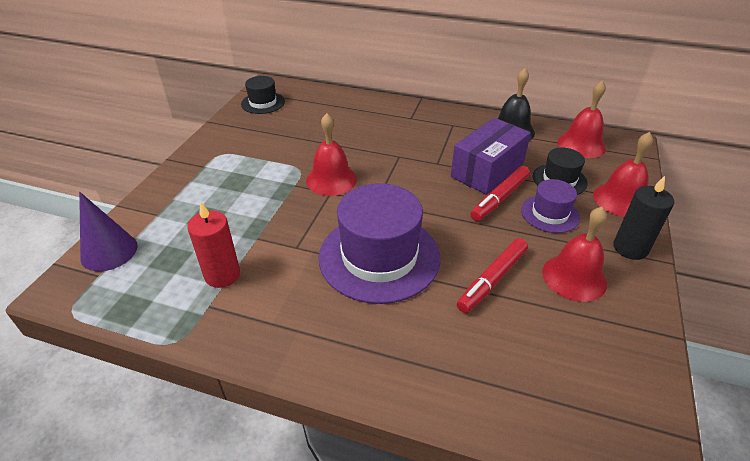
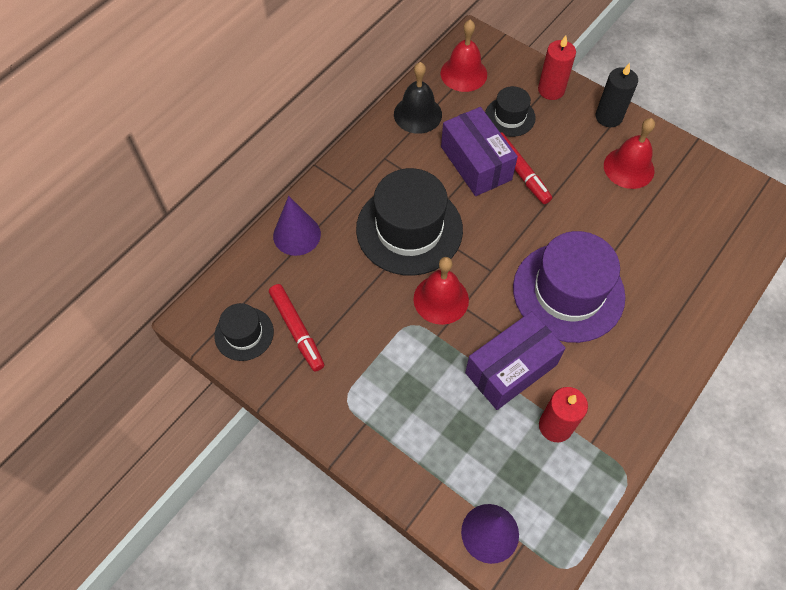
camera: 70 degrees left, 20 degrees up
red marker [457,238,528,313] -> red marker moved to [269,284,324,372]
purple hat [521,179,580,233] -> none
red bell [593,132,653,217] -> red candle [538,35,576,100]
none -> purple cone [273,196,321,256]
none -> black hat [356,168,463,276]
none -> purple box [465,311,566,410]

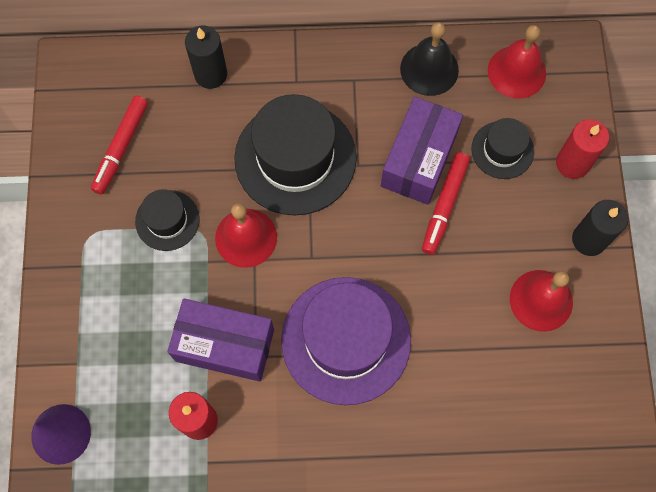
camera: 50 degrees right, 10 degrees up
black hat [214,303,274,361] -> black hat moved to [135,190,200,251]
purple cone [273,196,321,256] -> black candle [185,26,227,89]

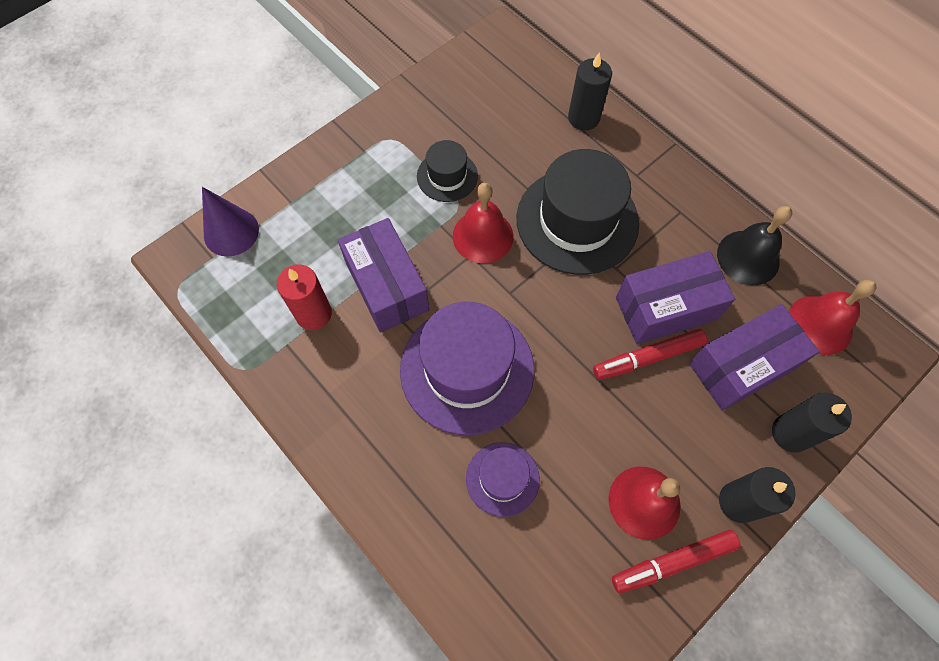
camera: 50 degrees right, 5 degrees down
red marker [91,96,148,195] -> red marker moved to [612,530,741,593]
black hat [472,118,534,179] -> purple box [689,304,820,411]
red candle [556,119,609,179] -> black candle [772,392,852,453]
none -> purple hat [466,442,540,517]

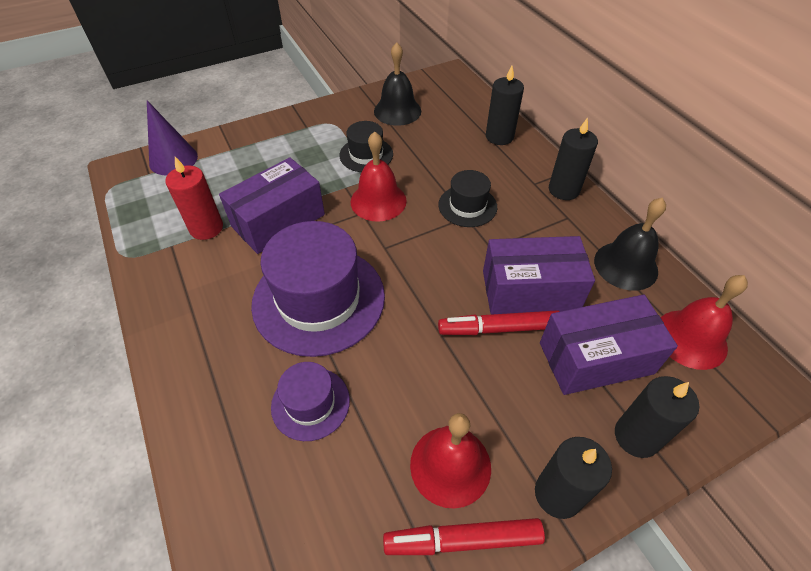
camera: 15 degrees right, 15 degrees down
purple box [338,218,429,333] -> purple box turned 60 degrees clockwise [219,157,325,254]
black hat [516,149,639,275] -> black hat [438,170,497,227], size x0.52
none -> black bell [374,42,421,126]
none -> black candle [549,118,598,200]

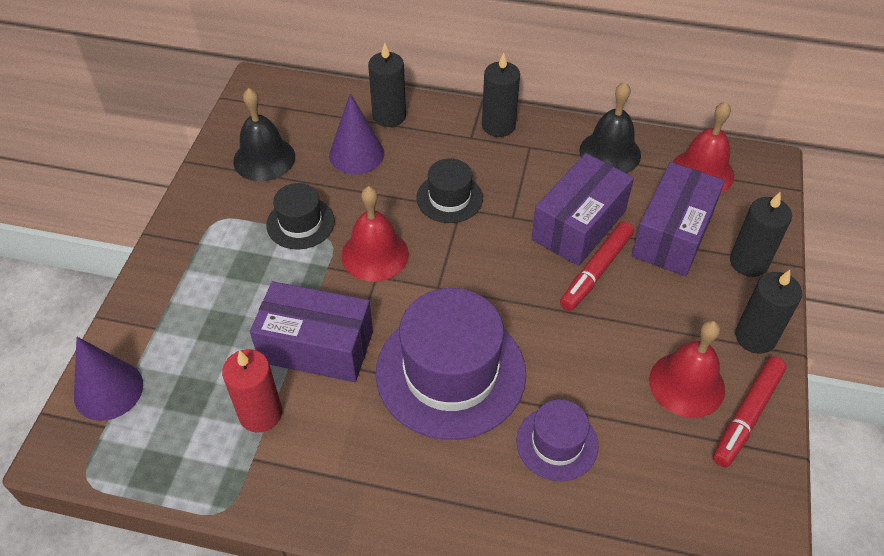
camera: 50 degrees left, 0 degrees up
purple box [219,157,325,254] -> purple box turned 75 degrees counterclockwise [250,281,373,382]
none -> purple cone [329,93,384,174]

